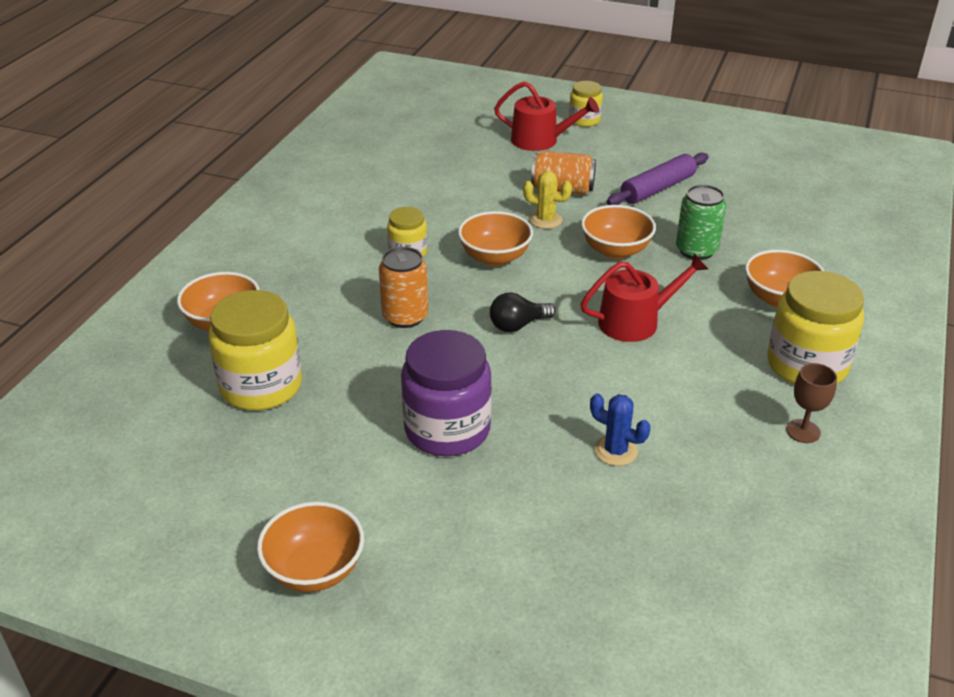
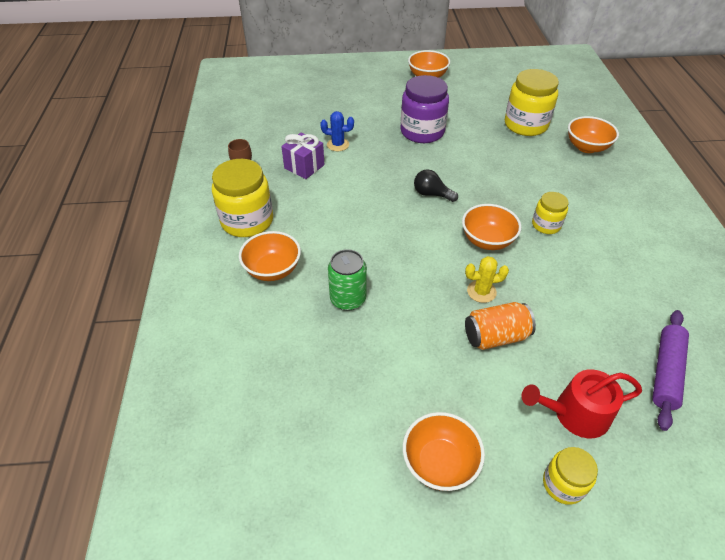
camera: 155 degrees right, 10 degrees up
orange can [379,247,428,328] -> none
black light bulb [490,293,556,332] -> black light bulb turned 105 degrees counterclockwise [414,169,458,202]
orange bowl [581,205,656,259] -> orange bowl moved to [403,412,485,491]
red watering can [581,253,708,342] -> none
purple rolling pin [607,152,709,205] -> purple rolling pin moved to [652,310,689,431]
none -> purple gift [281,133,325,179]

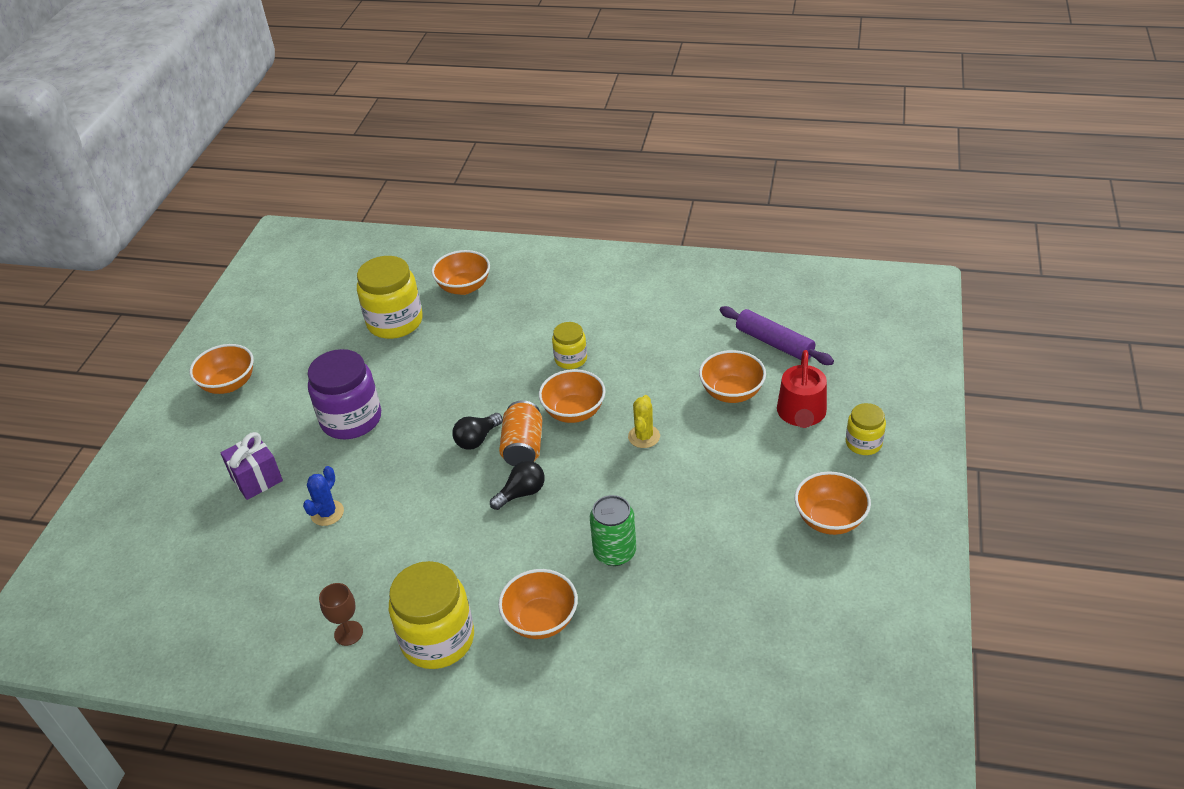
camera: 70 degrees left, 5 degrees down
purple gift [281,133,325,179] -> purple gift moved to [221,432,283,500]
orange can [465,302,536,350] -> orange can moved to [499,400,543,466]
none -> black light bulb [490,461,545,510]
none -> orange bowl [699,350,766,403]

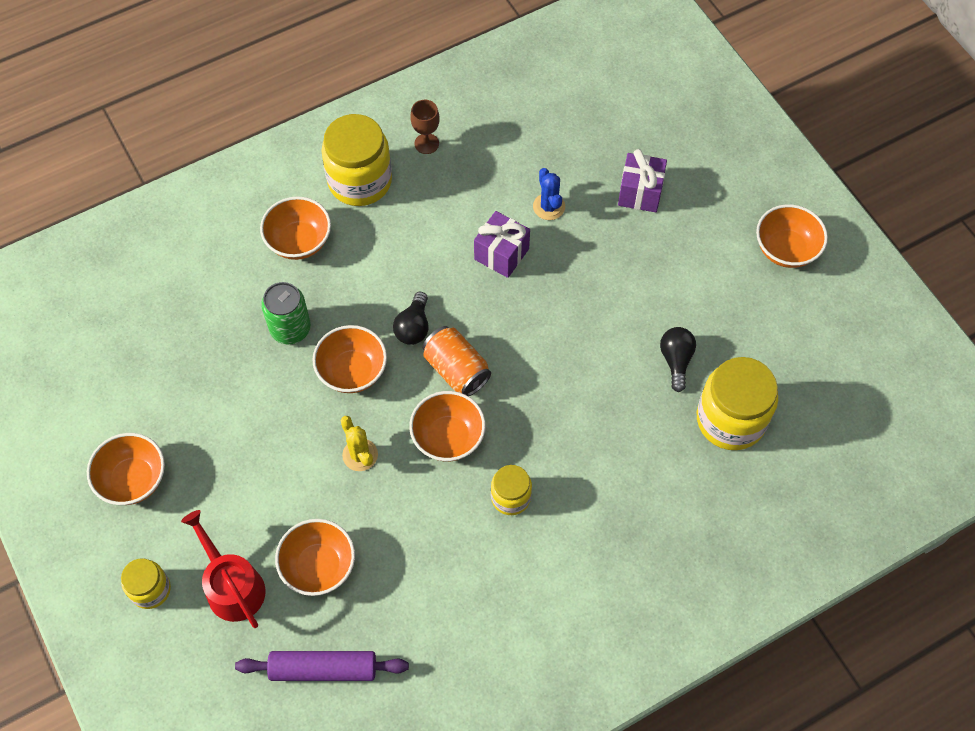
camera: 135 degrees right, 20 degrees up
purple jar [307,349,381,439] -> none
orange bowl [431,250,490,295] -> orange bowl moved to [312,325,387,393]
black light bulb [452,413,503,450] -> black light bulb moved to [660,327,696,392]
none -> purple gift [474,211,530,278]

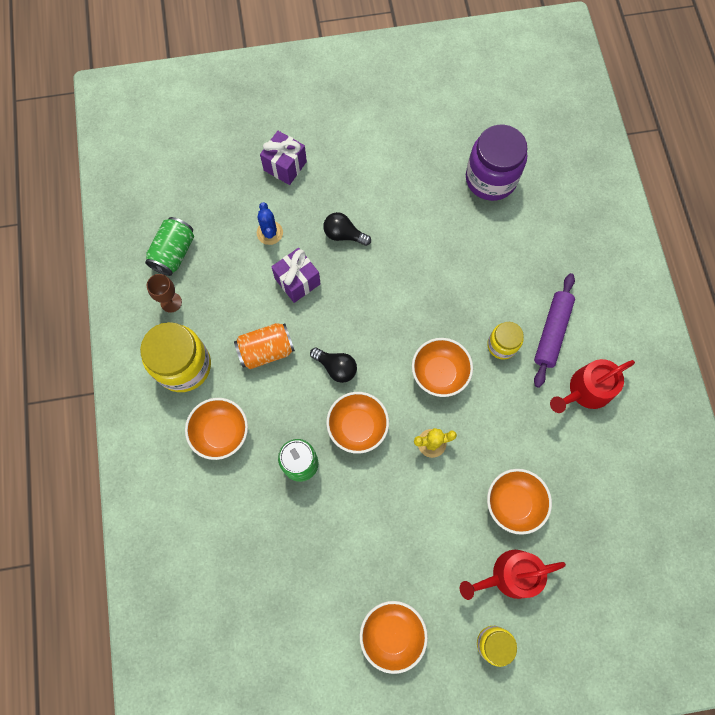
camera: 70 degrees left, 10 degrees up
purple rolling pin [235,651,409,681] -> purple rolling pin moved to [534,273,575,388]
orange can [423,326,491,396] -> orange can moved to [234,323,295,369]
blue cactus [533,168,565,220] -> blue cactus turned 75 degrees clockwise [257,202,283,245]
black light bulb [660,327,696,392] -> black light bulb moved to [323,212,371,246]
yellow jar [697,357,778,450] -> purple jar [466,125,528,201]
orange bowl [756,204,828,268] -> none
none -> green can [145,217,194,276]
none -> red watering can [550,359,635,413]

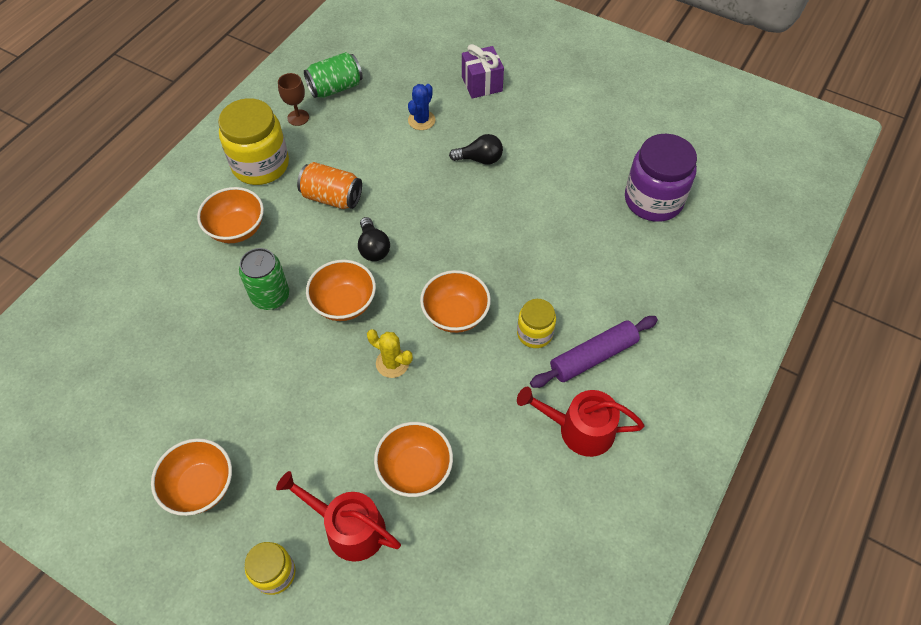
camera: 40 degrees right, 15 degrees down
purple gift [271,248,321,303] -> none
black light bulb [323,212,371,246] -> black light bulb turned 120 degrees clockwise [449,134,503,165]

